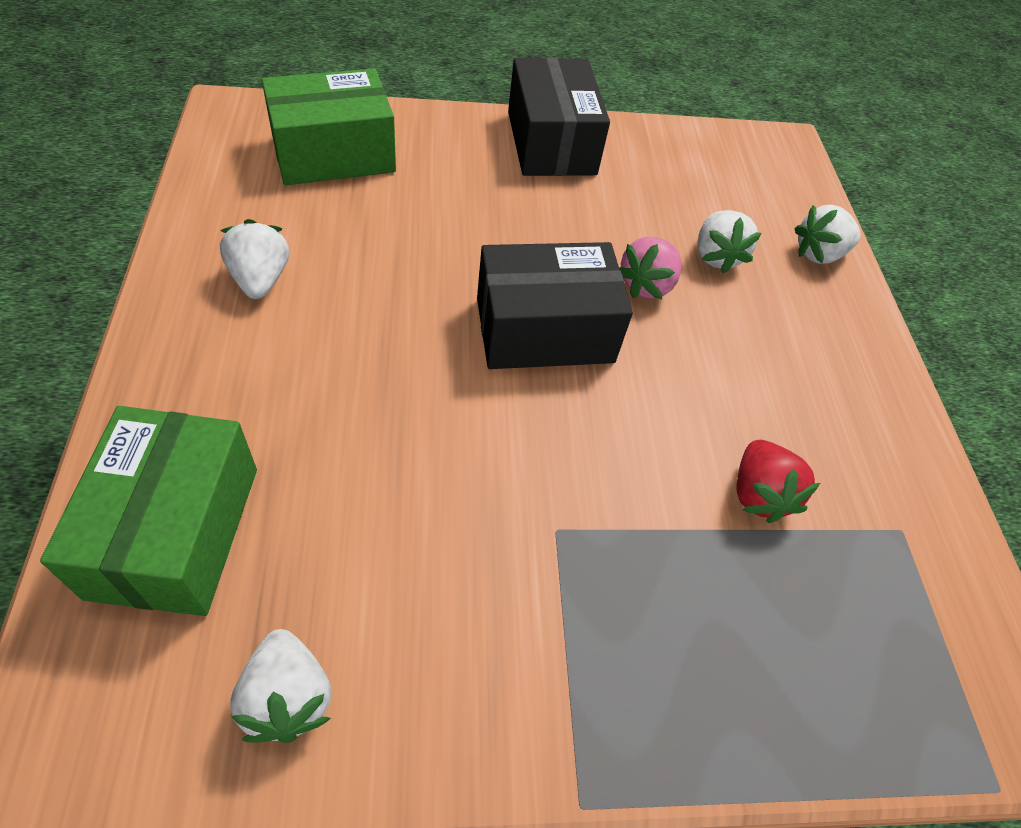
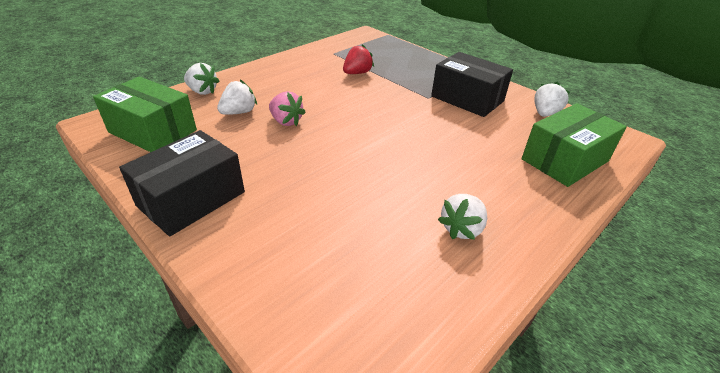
camera: 125 degrees left, 15 degrees down
green box [262,68,396,185] -> green box moved to [93,76,197,152]
black box [477,242,633,369] -> black box moved to [431,52,513,117]
pink strawberry [619,237,681,299] -> pink strawberry turned 45 degrees clockwise [269,91,306,126]

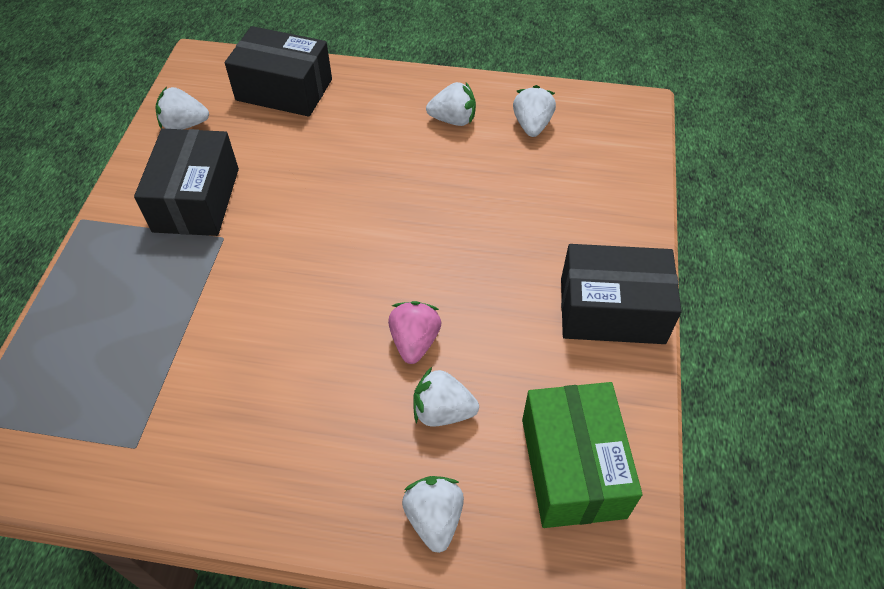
camera: 125 degrees left, 15 degrees up
red strawberry [343,44,374,74] -> none
green box [522,103,627,187] -> black box [225,26,332,117]
none -> white strawberry [513,85,556,137]

